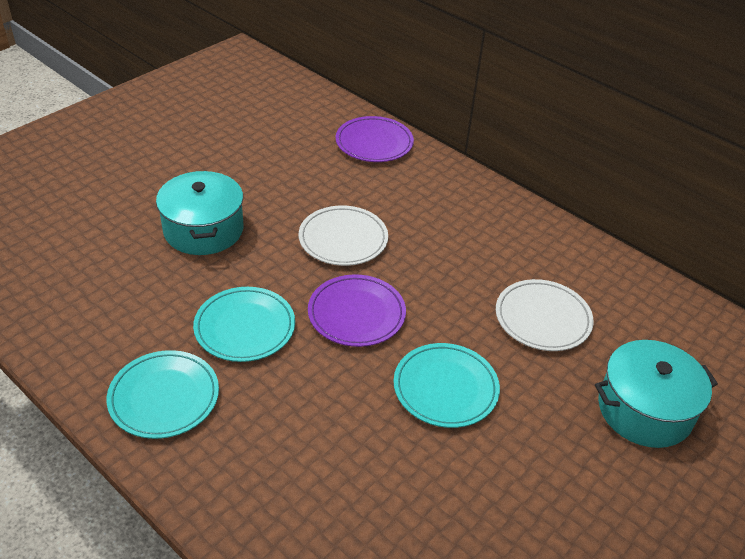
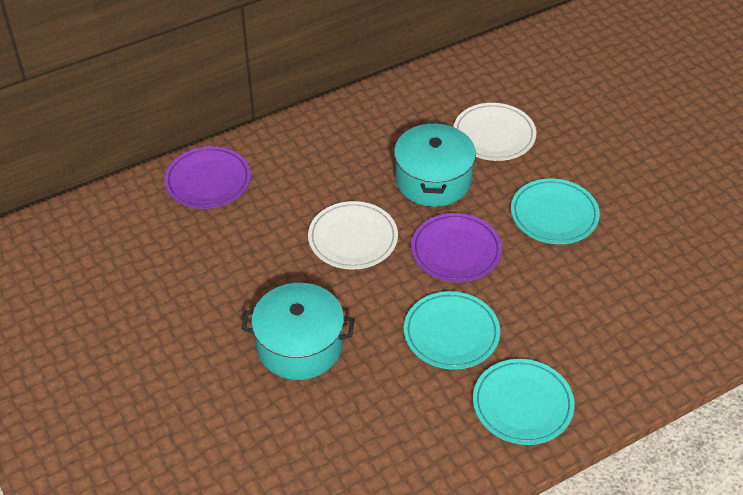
camera: 70 degrees left, 5 degrees up
turquoise pot [595,340,718,448] -> turquoise pot moved to [394,122,476,207]

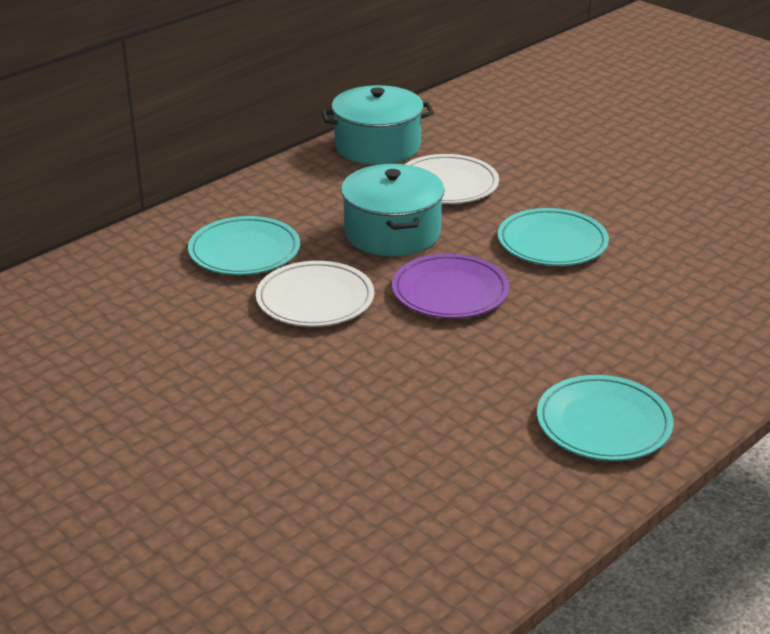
camera: 15 degrees left, 15 degrees down
purple plate [164,146,251,209] -> none
turquoise pot [241,283,355,380] -> turquoise pot moved to [321,85,434,165]
turquoise plate [404,291,500,370] -> turquoise plate moved to [188,216,300,275]

